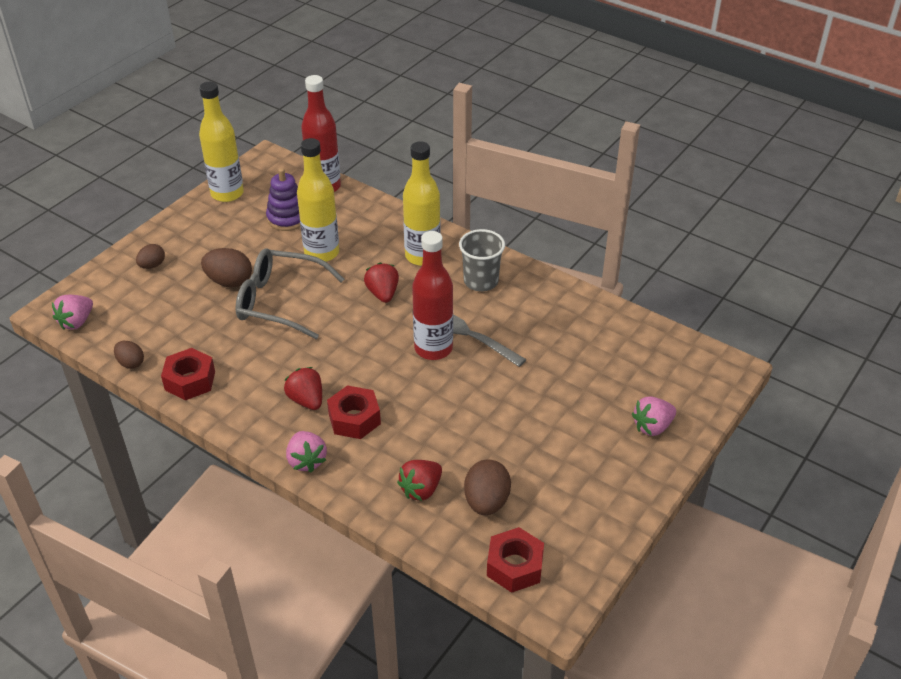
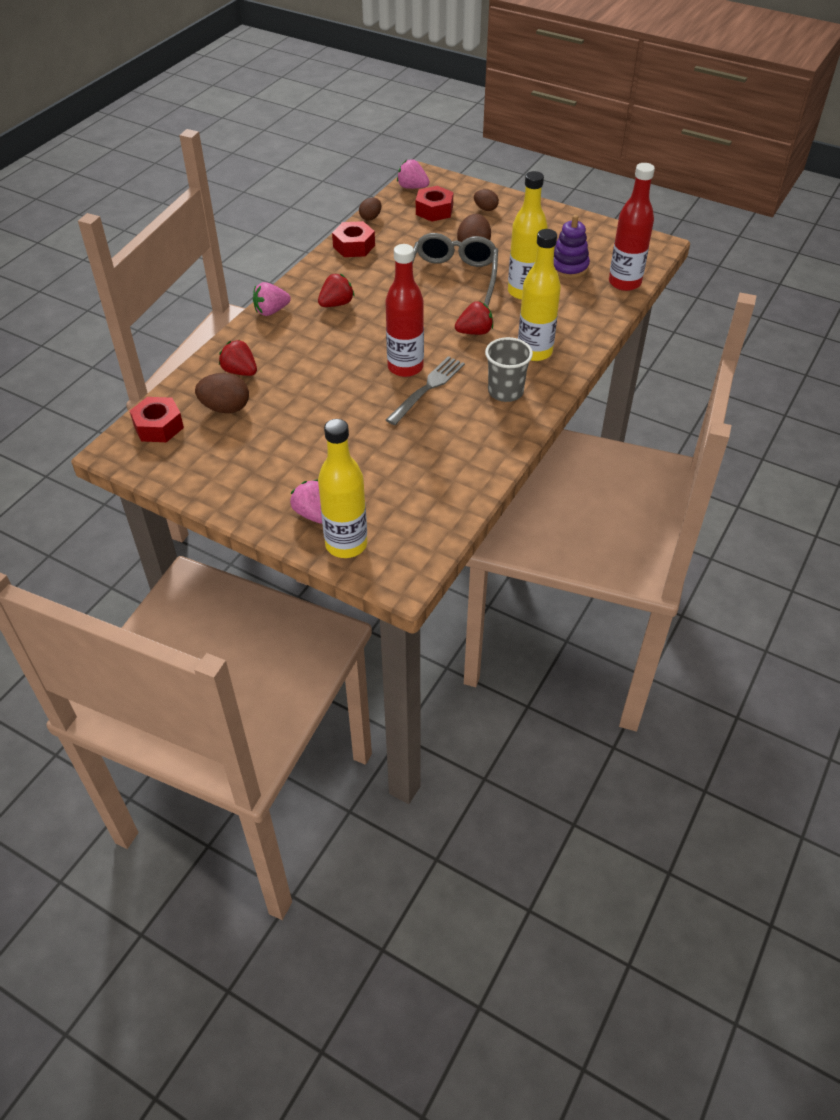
camera: 85 degrees right, 5 degrees up
yellow bottle [199,82,244,202] -> yellow bottle moved to [318,419,367,558]
red nut [327,385,381,439] -> red nut moved to [416,186,453,222]

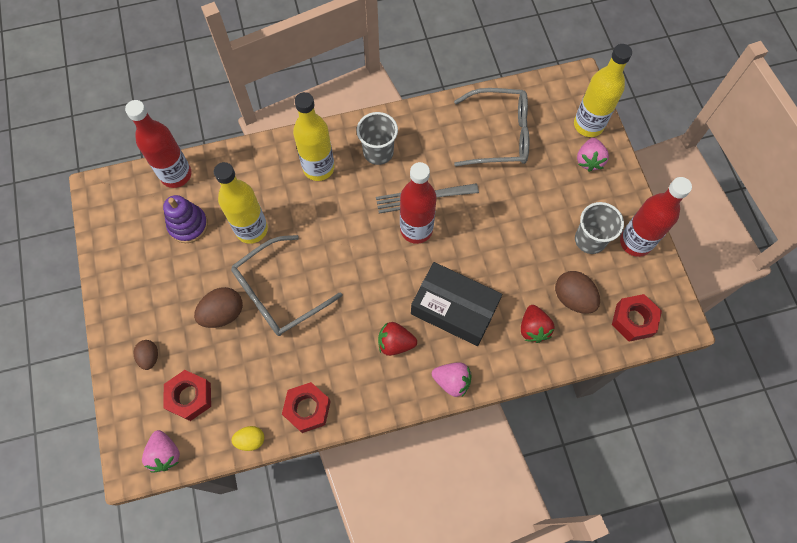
camera: 135 degrees left, 20 degrees up
brown egg [359,198,381,221] -> yellow egg [231,426,264,451]
red strawberry [455,301,493,335] -> none
none -> black box [411,262,502,346]
none -> grey glasses [454,88,529,166]
none -> grey cup [575,202,624,254]
none -> red bottle [620,177,692,257]

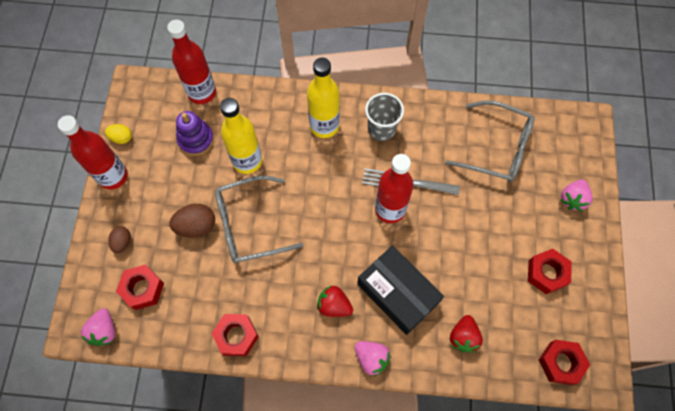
camera: 20 degrees right, 0 degrees up
yellow egg [231,426,264,451] -> yellow egg moved to [105,124,132,144]
brown egg [555,271,600,314] -> none
yellow bottle [574,44,632,137] -> none
grey cup [575,202,624,254] -> red nut [528,249,572,294]
red bottle [620,177,692,257] -> red bottle moved to [58,115,128,190]

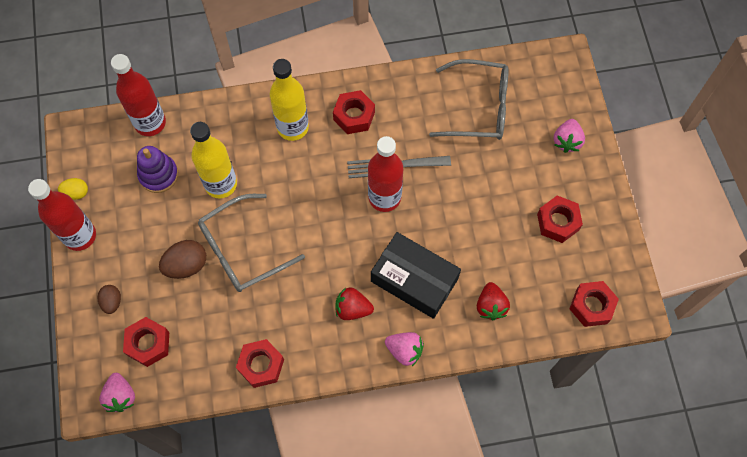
camera: 15 degrees left, 0 degrees up
grey cup [365,93,404,141] -> red nut [333,90,375,134]

